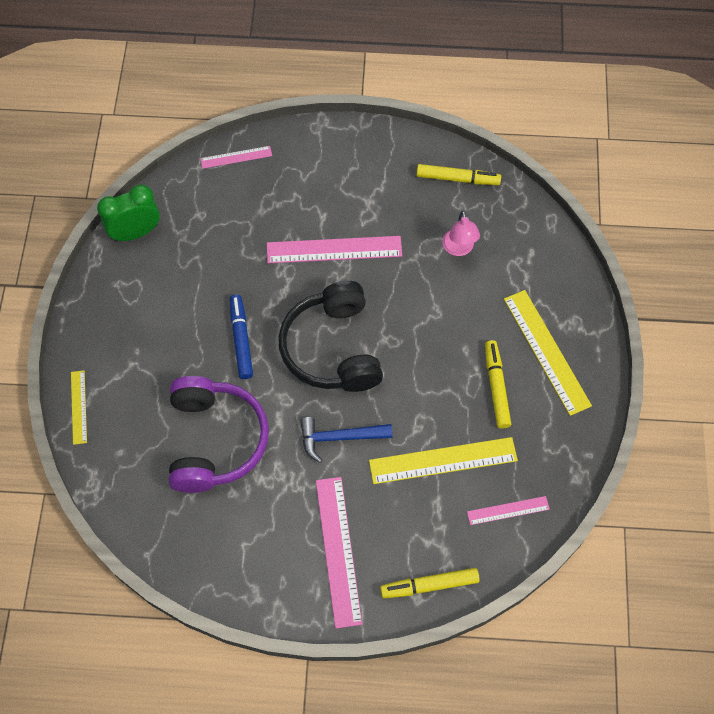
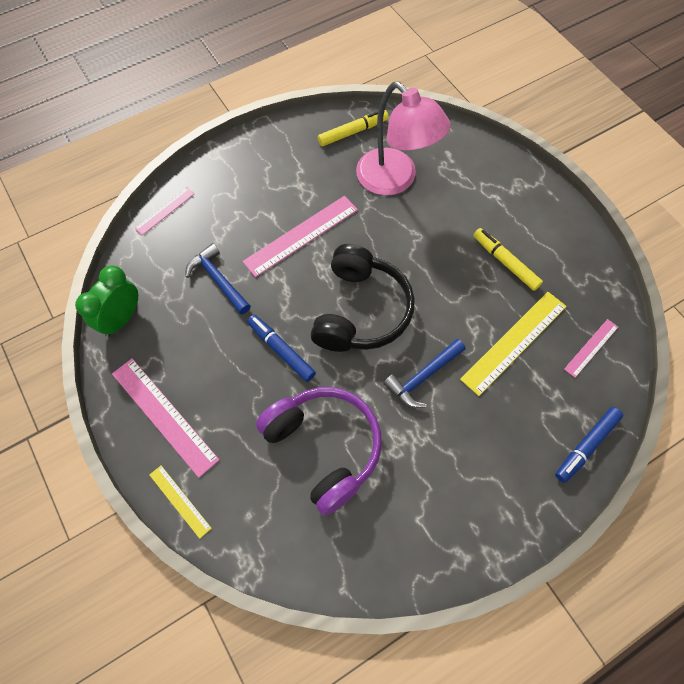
camera: 35 degrees left, 0 degrees up
black headphones [278,281,383,392] -> black headphones turned 120 degrees counterclockwise [311,244,415,352]
pink ruler [316,477,362,629] -> pink ruler moved to [112,358,219,478]
yellow marker [380,568,480,598] -> blue marker [555,407,623,483]
pink lamp [442,210,480,256] -> pink lamp [356,82,451,195], size x2.08
yellow ruler [504,290,592,416] -> none
none -> blue hammer [185,243,251,314]

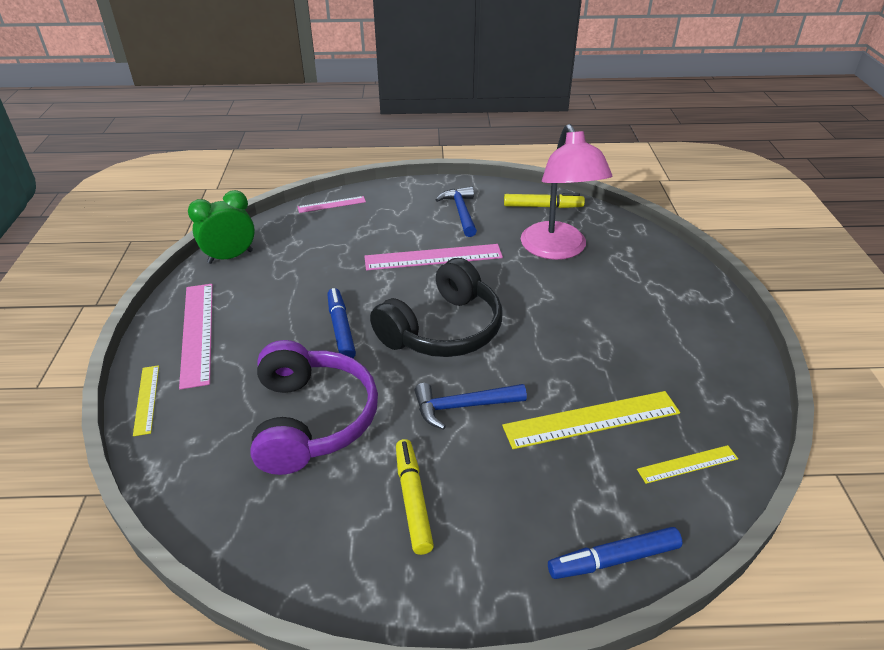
camera: 30 degrees right, 25 degrees down
blue hammer [185,243,251,314] -> blue hammer moved to [436,186,477,237]
yellow marker [473,228,543,291] -> yellow marker moved to [396,439,434,555]
pink ruler [564,319,618,378] -> yellow ruler [637,445,738,484]

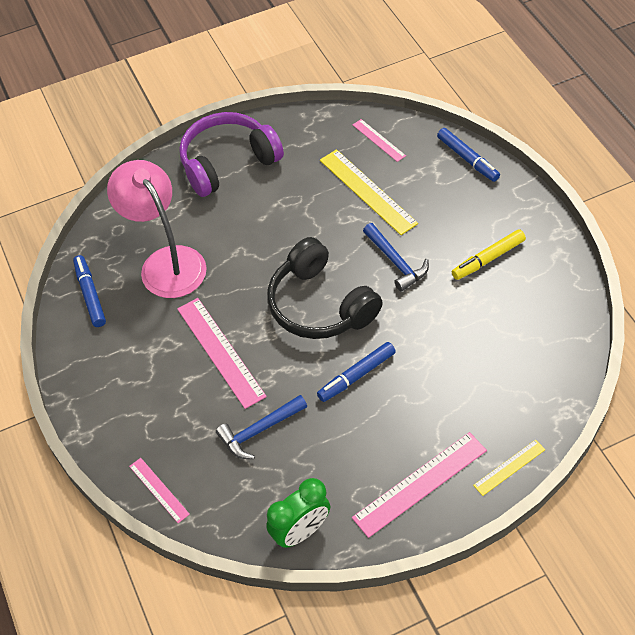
camera: 110 degrees left, 15 degrees up
green clock [188,190,255,264] -> green clock turned 75 degrees counterclockwise [266,478,330,548]
purple headphones [250,340,378,475] -> purple headphones moved to [179,112,284,197]
black headphones [370,258,503,357] -> black headphones turned 150 degrees counterclockwise [267,237,383,339]
blue hammer [436,186,477,237] -> blue hammer moved to [216,395,307,459]
yellow marker [504,193,585,208] -> blue marker [73,255,106,327]
pink lamp [521,124,612,260] -> pink lamp turned 90 degrees counterclockwise [107,160,207,298]
yellow ruler [637,445,738,484] -> pink ruler [353,119,406,162]

